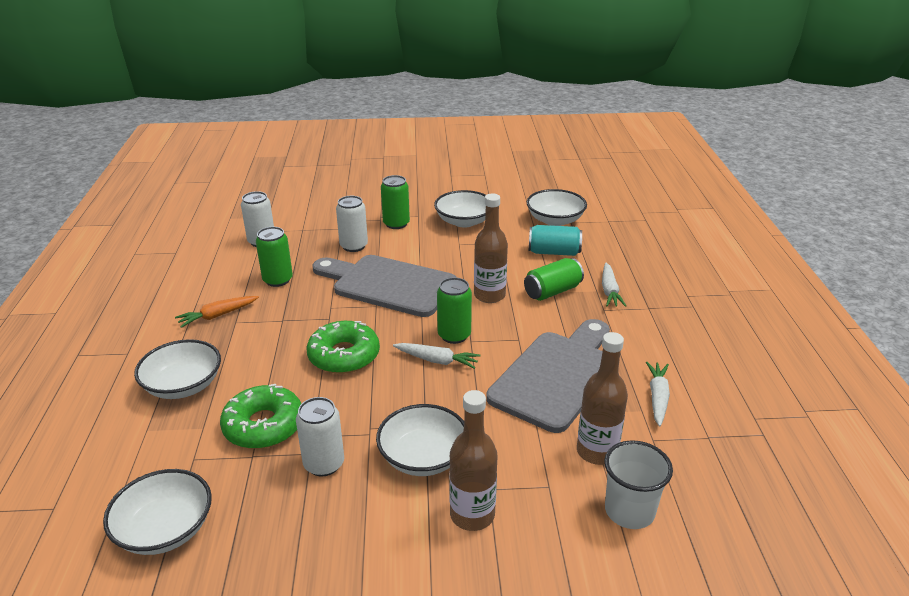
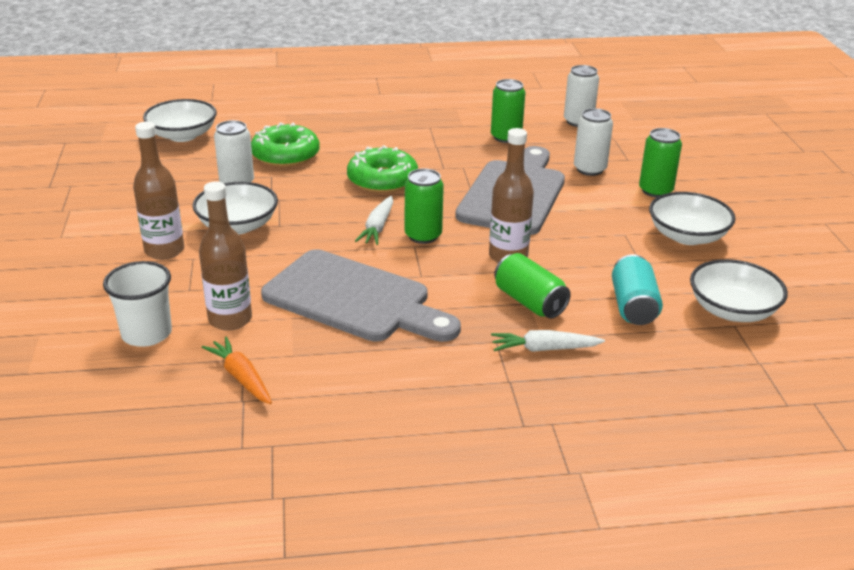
camera: 85 degrees right, 0 degrees up
white bowl [134,339,221,399] -> none
orange carrot [175,296,259,328] -> orange carrot moved to [202,337,272,404]
white carrot [646,362,670,426] -> none

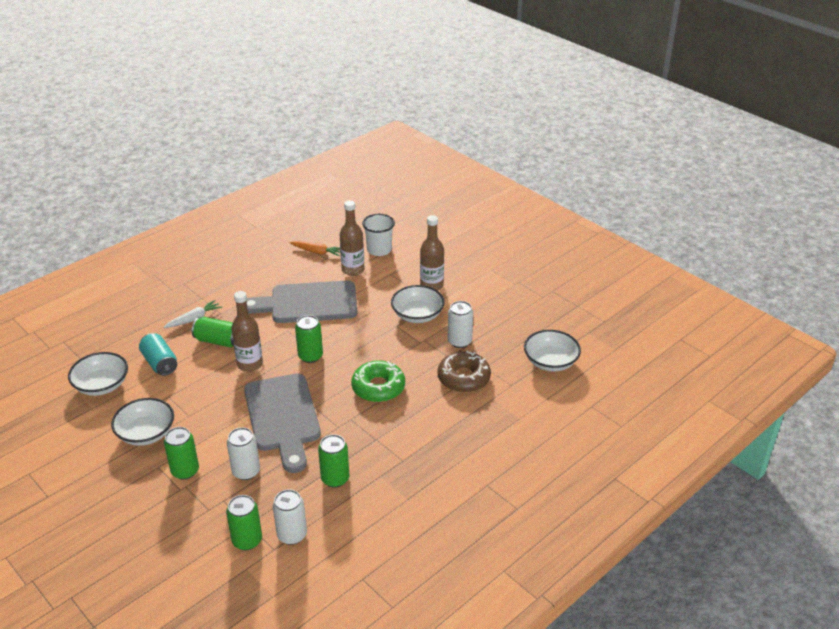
camera: 145 degrees right, 5 degrees up
green donut [251,122,320,167] -> brown donut [438,351,491,393]
white carrot [355,196,393,245] -> none
none -> green can [226,495,262,550]

